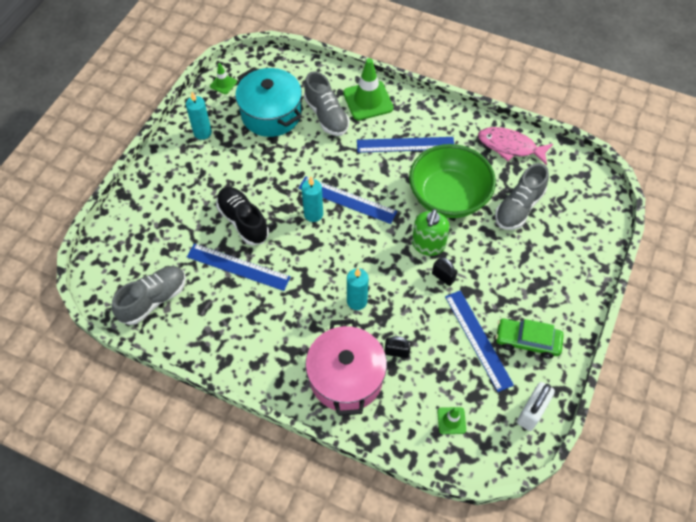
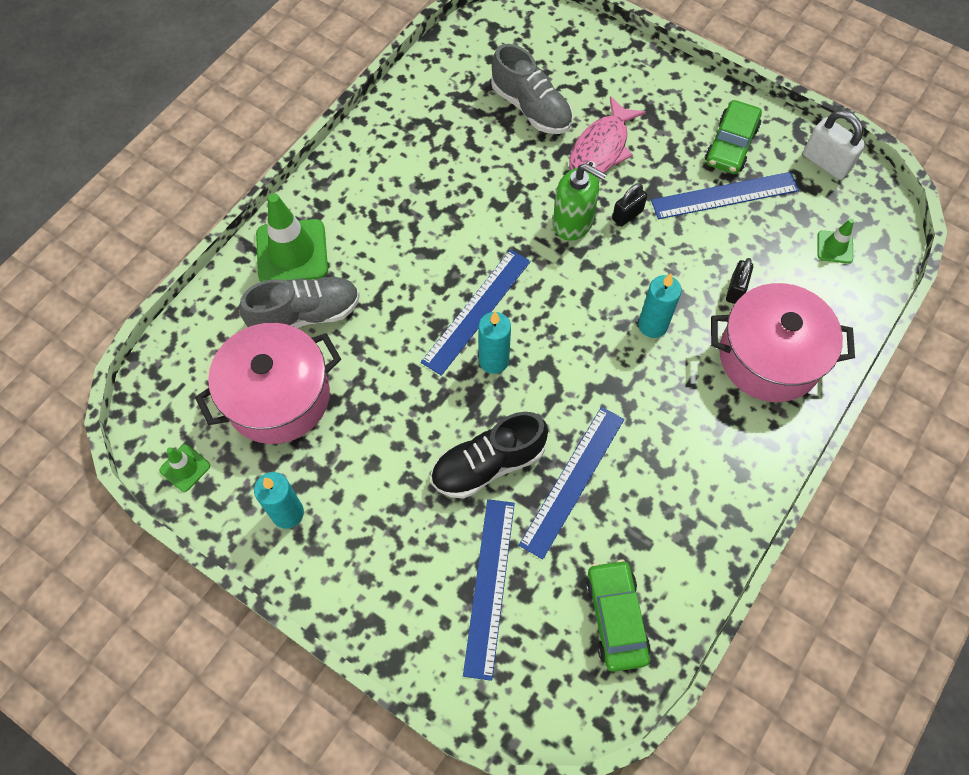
camera: 80 degrees left, 5 degrees up
grey shoe [112,266,186,325] -> green car [585,560,651,672]
turquoise pot [235,68,302,137] -> pink pot [195,323,341,444]
blue ruler [357,137,454,153] -> blue ruler moved to [463,499,515,681]
green bowl [409,144,496,218] -> none
pink fish [478,127,553,166] -> pink fish moved to [569,96,646,173]

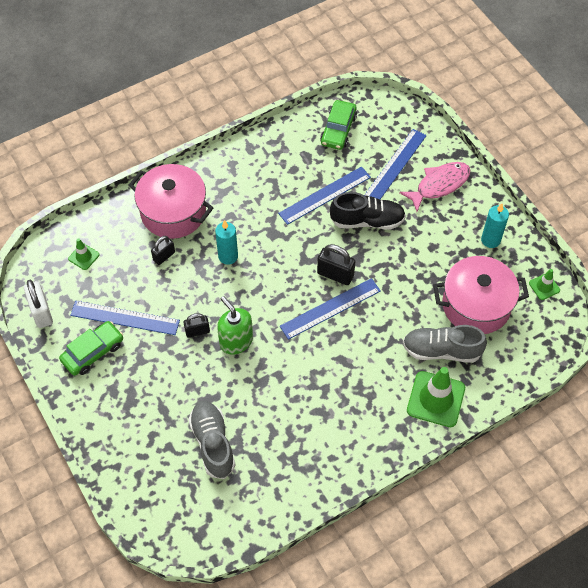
camera: 155 degrees left, 5 degrees down
turquoise candle [478,312,511,374] -> black padlock [317,244,355,285]
pink fish [569,96,646,173] -> pink fish moved to [399,162,471,212]

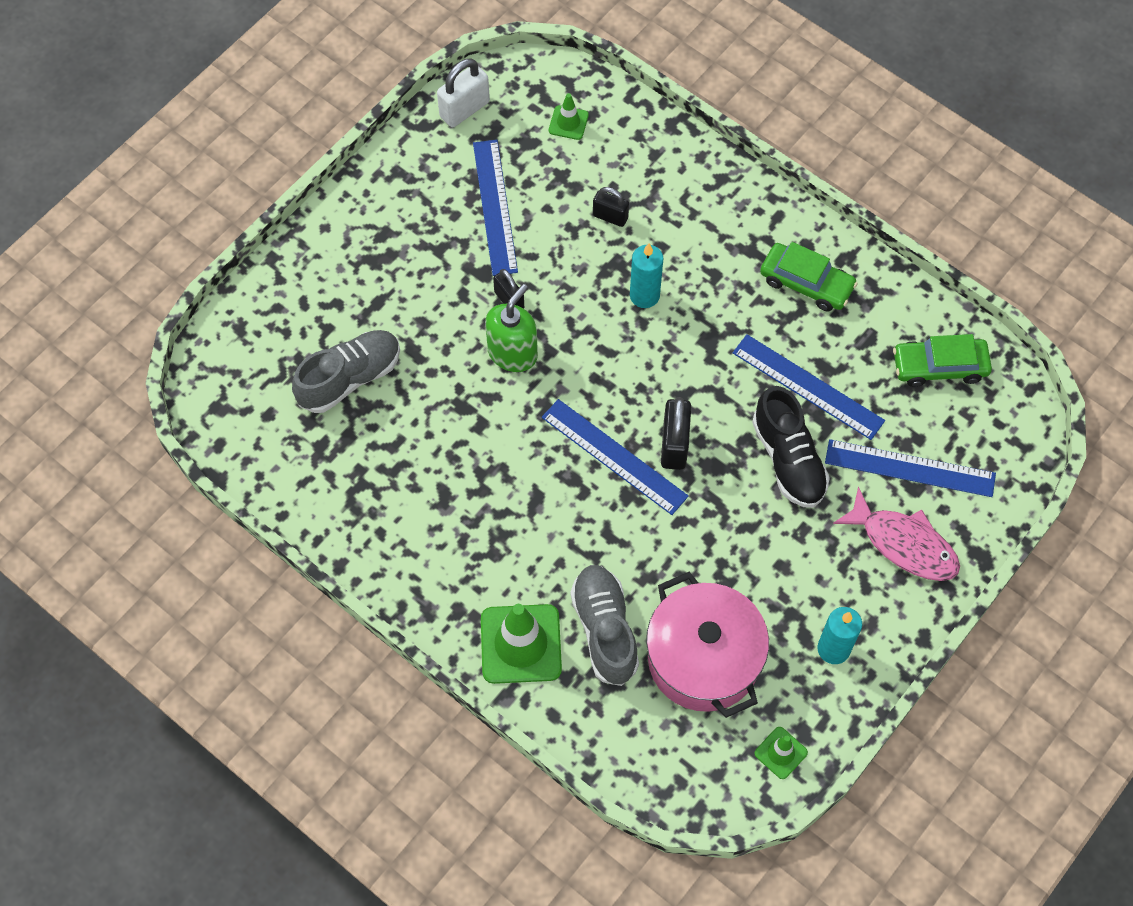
camera: 70 degrees right, 5 degrees up
green car [59,321,123,376] -> green car moved to [760,242,858,311]
pink pot [129,164,213,239] -> none

